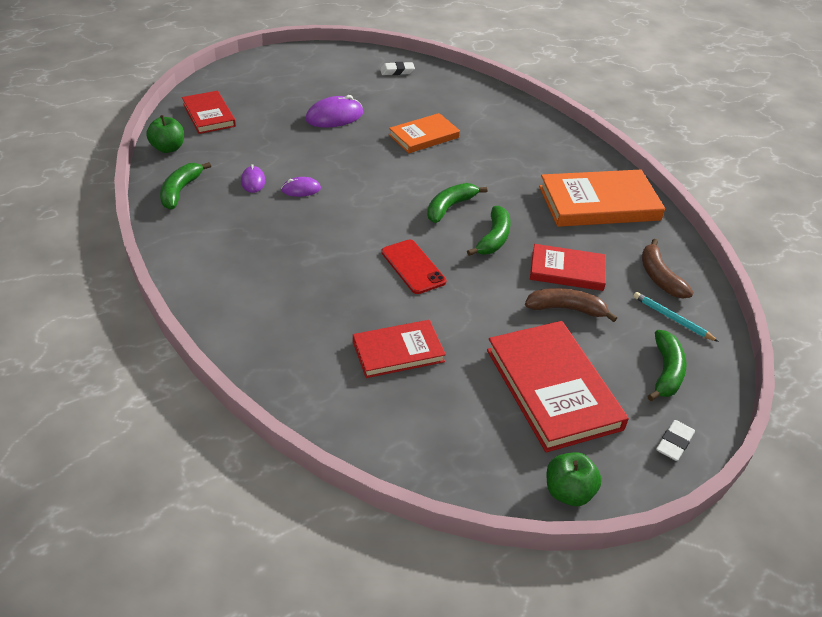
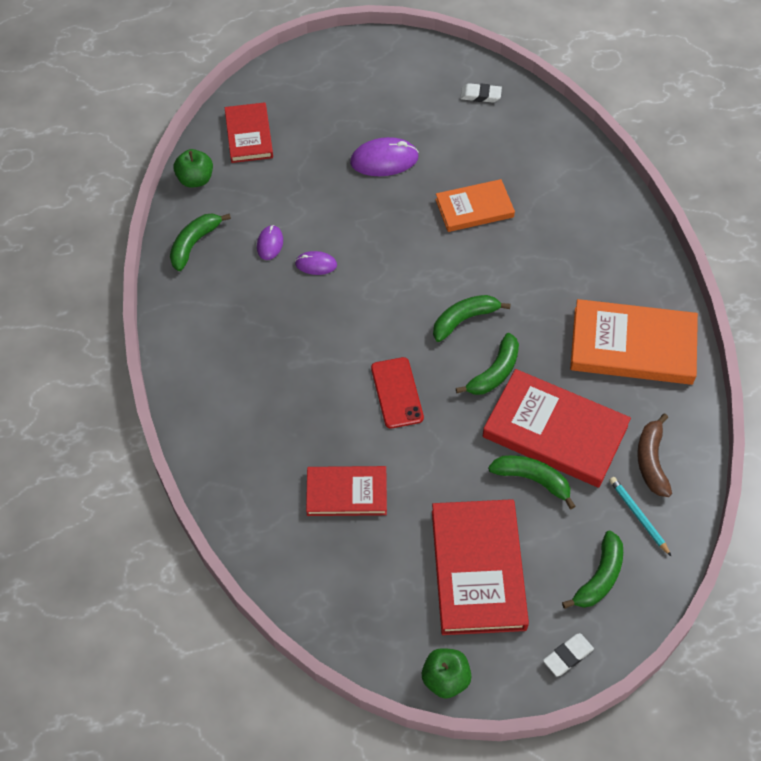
camera: 20 degrees right, 15 degrees up
brown banana [525,288,617,322] -> green banana [488,455,575,509]
red book [530,244,606,291] -> red book [483,369,631,488], size x1.63

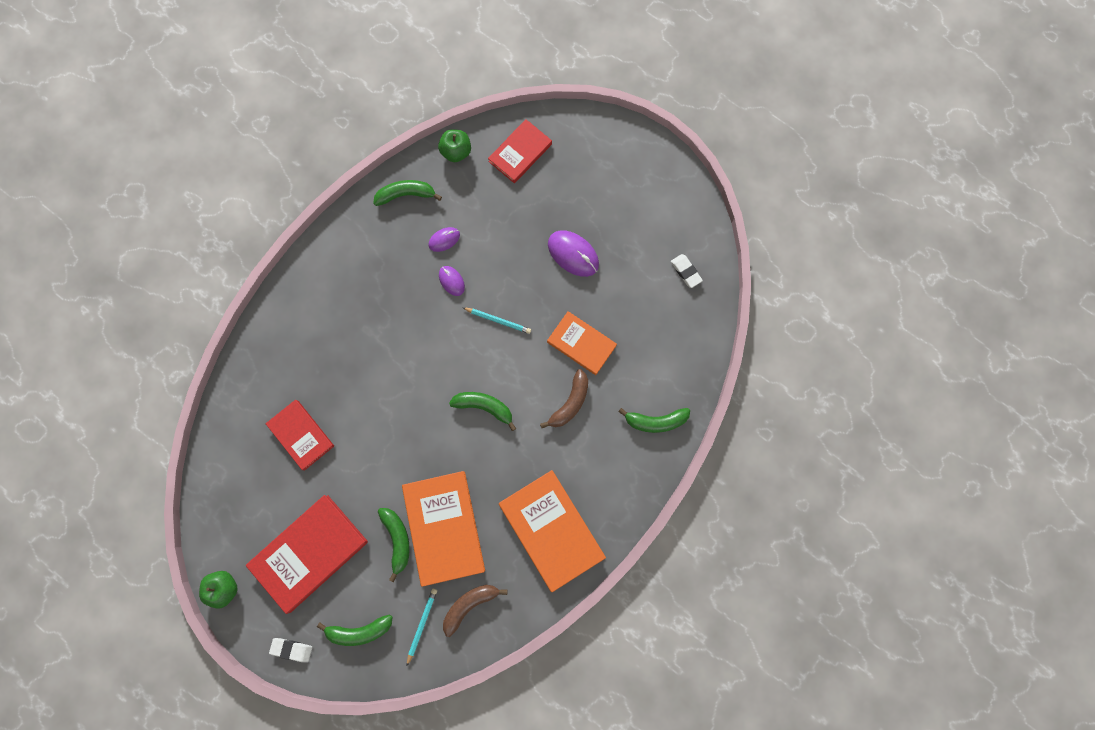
camera: 50 degrees right, 20 degrees up
red phone [371,357,424,428] -> none
green banana [456,333,519,395] -> green banana moved to [618,408,690,433]
red book [483,369,631,488] -> orange book [402,471,485,587]
none -> turquoise pencil [462,307,531,334]
none -> brown banana [540,369,588,428]

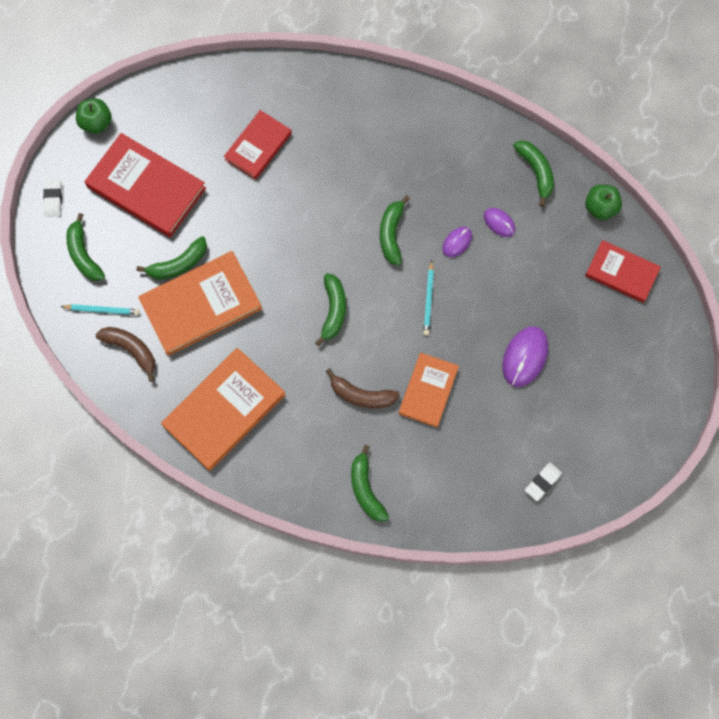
camera: 75 degrees right, 5 degrees down
none -> green banana [380,195,410,266]

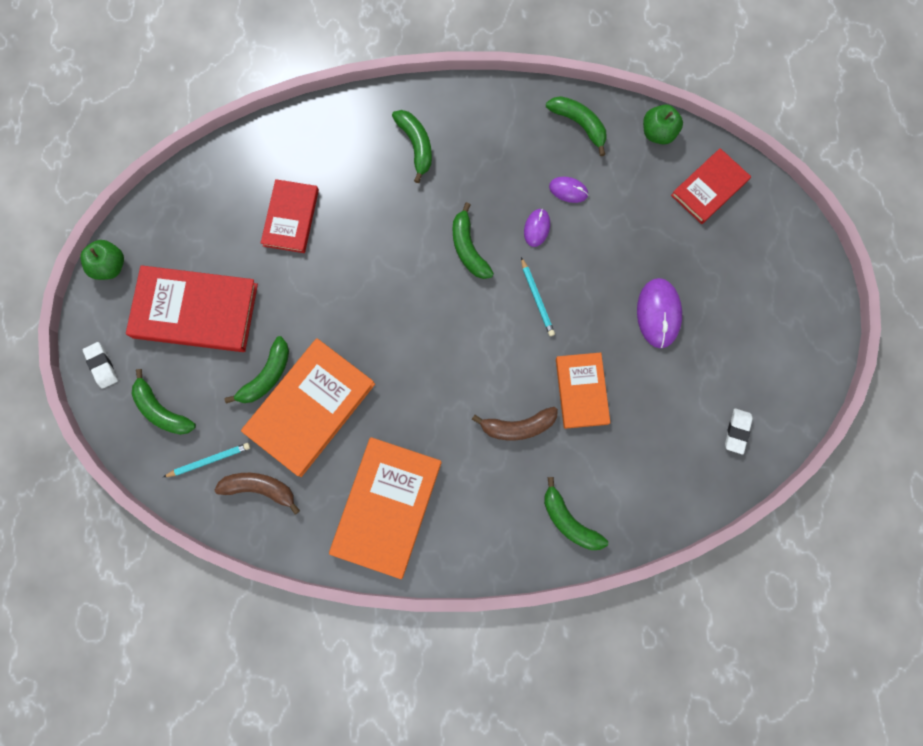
camera: 25 degrees left, 5 degrees up
green banana [315,273,346,346] -> green banana moved to [392,110,432,183]
red book [585,240,661,303] -> red book turned 45 degrees counterclockwise [671,148,751,224]

